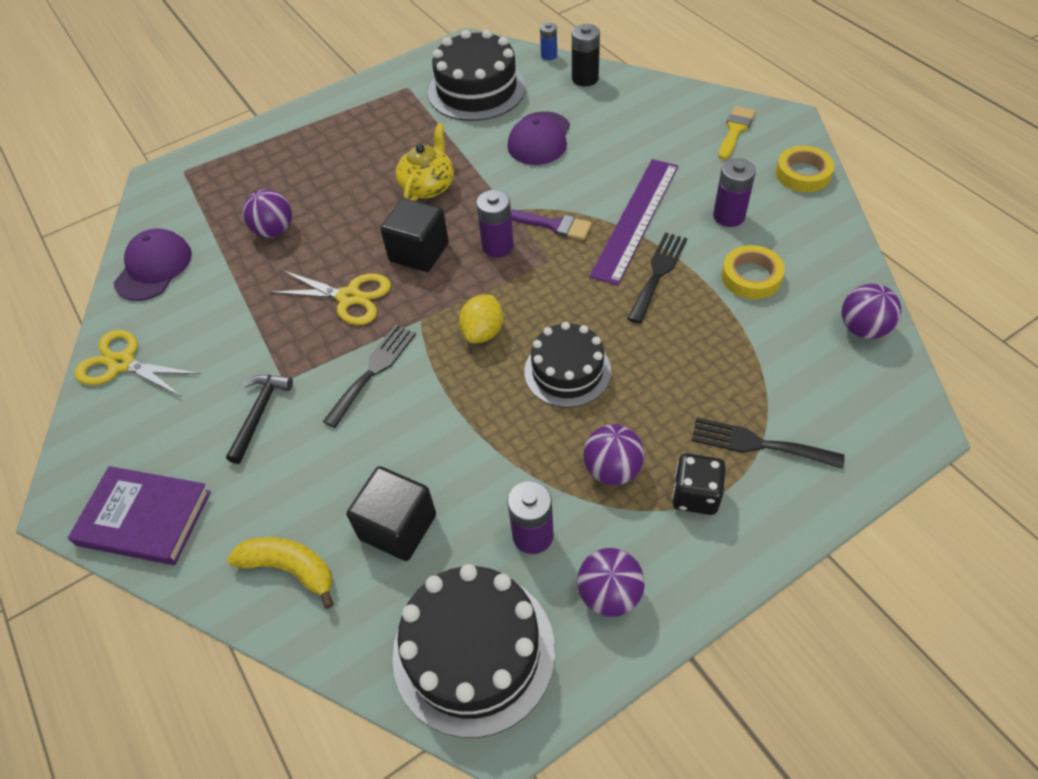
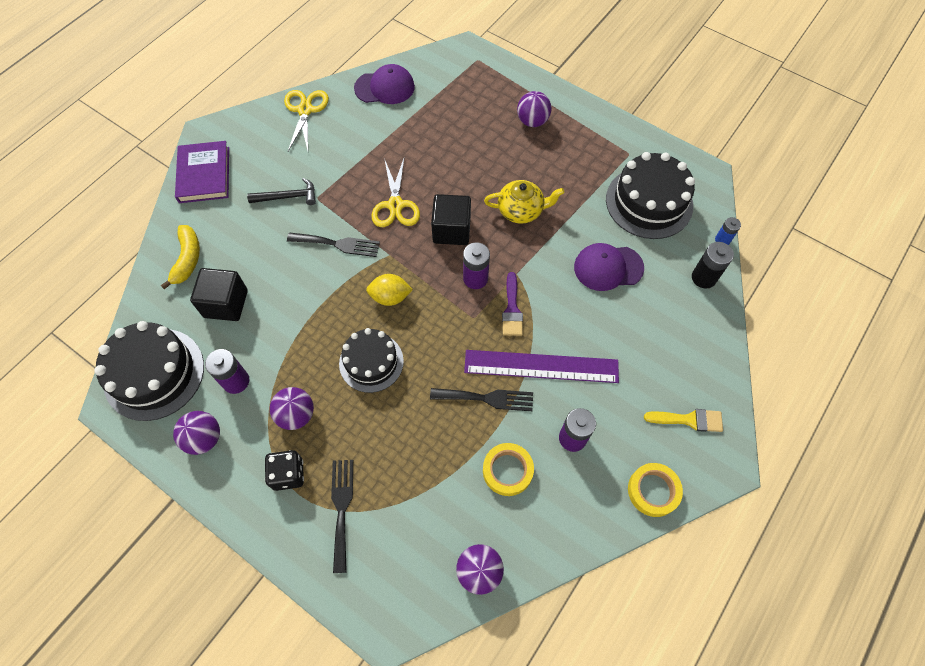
camera: 65 degrees right, 10 degrees up
purple ball [243,189,292,238] -> purple ball moved to [517,91,551,127]

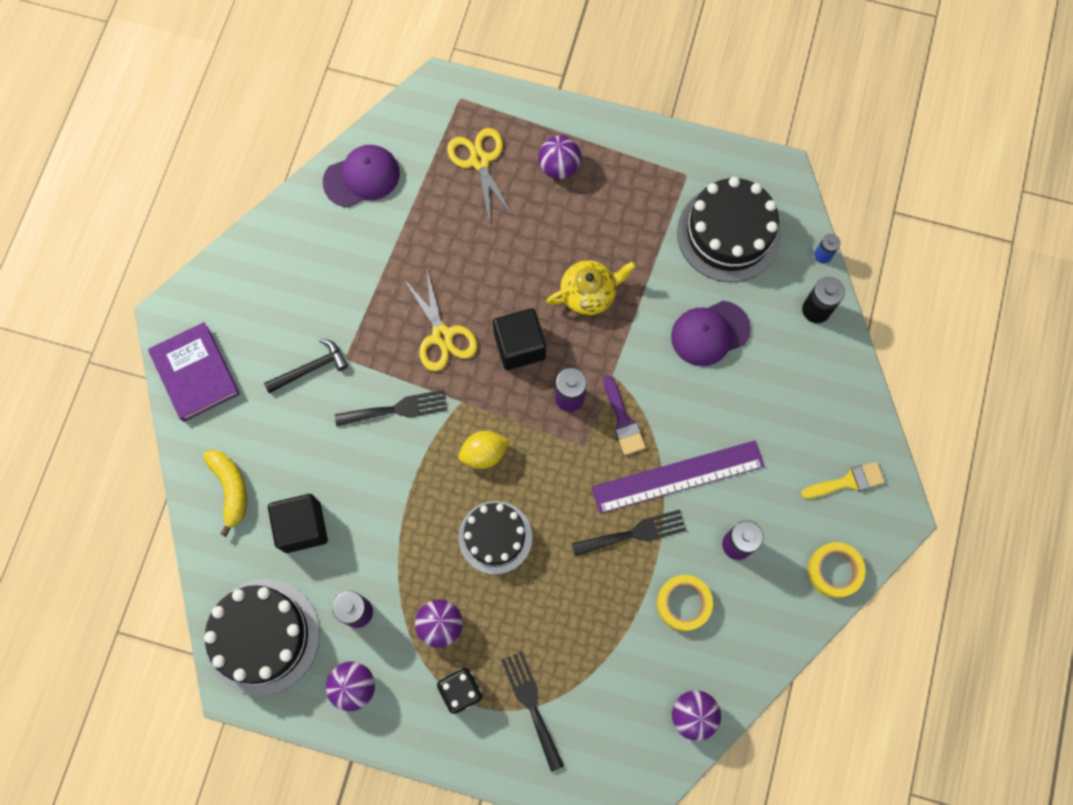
camera: 20 degrees left, 10 degrees up
yellow scissors [284,90,329,151] -> yellow scissors moved to [447,128,514,224]

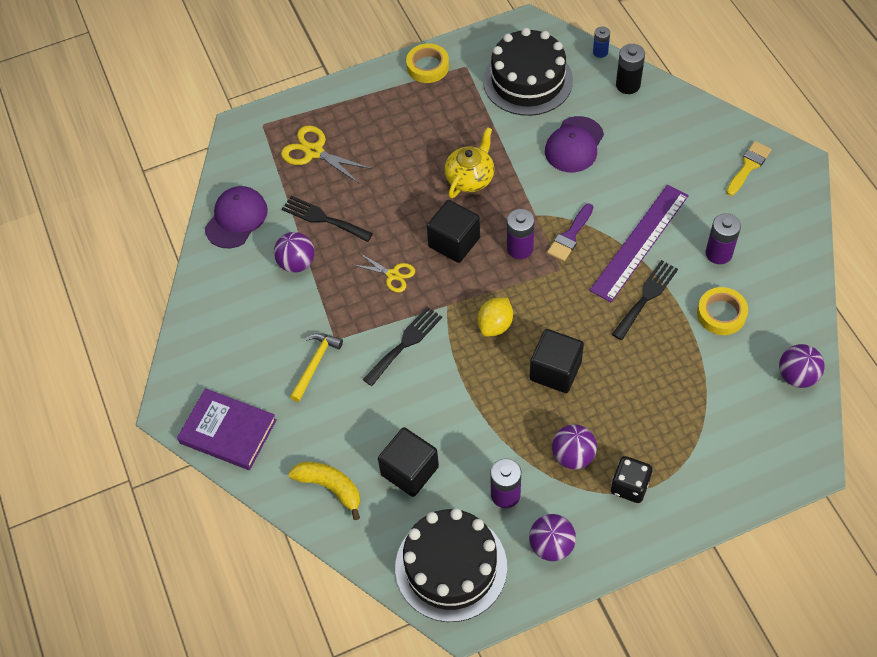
camera: 35 degrees left, 15 degrees down
black hammer [264,339,348,393] -> yellow hammer [290,333,343,402]
yellow scissors [403,271,478,371] -> yellow scissors [354,253,415,292], size x0.64
black cake [458,501,532,574] -> black cube [530,329,584,393]
black fork [501,651,564,772] -> black fork moved to [282,196,373,242]
purple ball [538,136,581,179] -> purple ball moved to [274,232,315,273]
purple brush [604,376,646,455] -> purple brush turned 90 degrees clockwise [547,203,593,261]
yellow tape [808,542,866,598] -> yellow tape moved to [406,43,449,83]

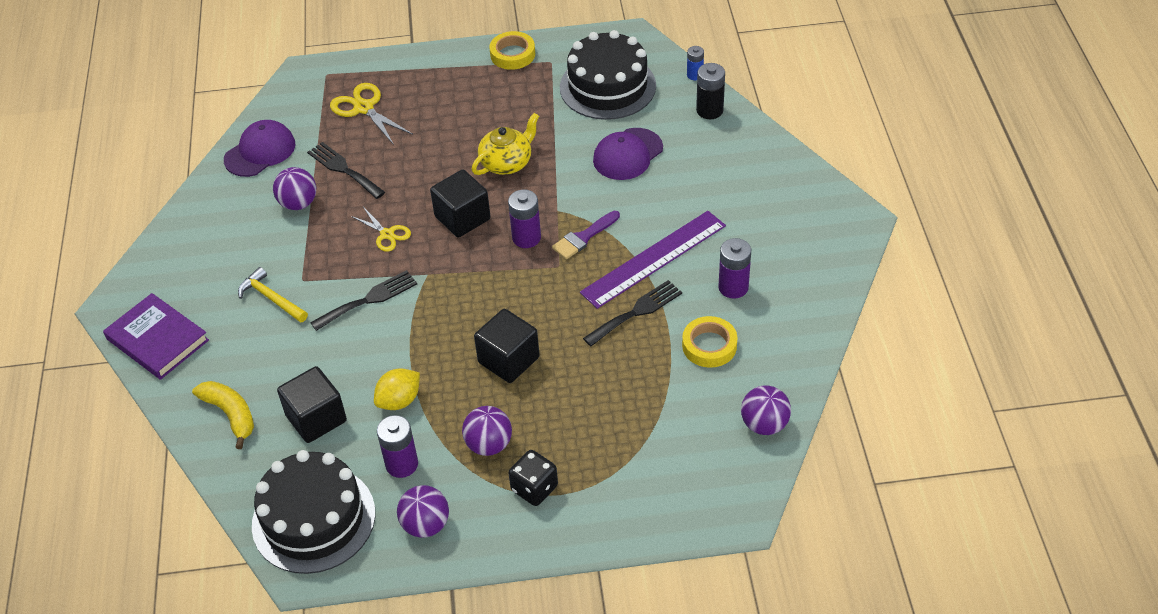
camera: 15 degrees right, 10 degrees down
yellow hammer [290,333,343,402] -> yellow hammer turned 90 degrees counterclockwise [238,267,308,323]
yellow lemon [478,297,513,336] -> yellow lemon moved to [374,368,420,410]
yellow brush [726,141,772,196] -> none

